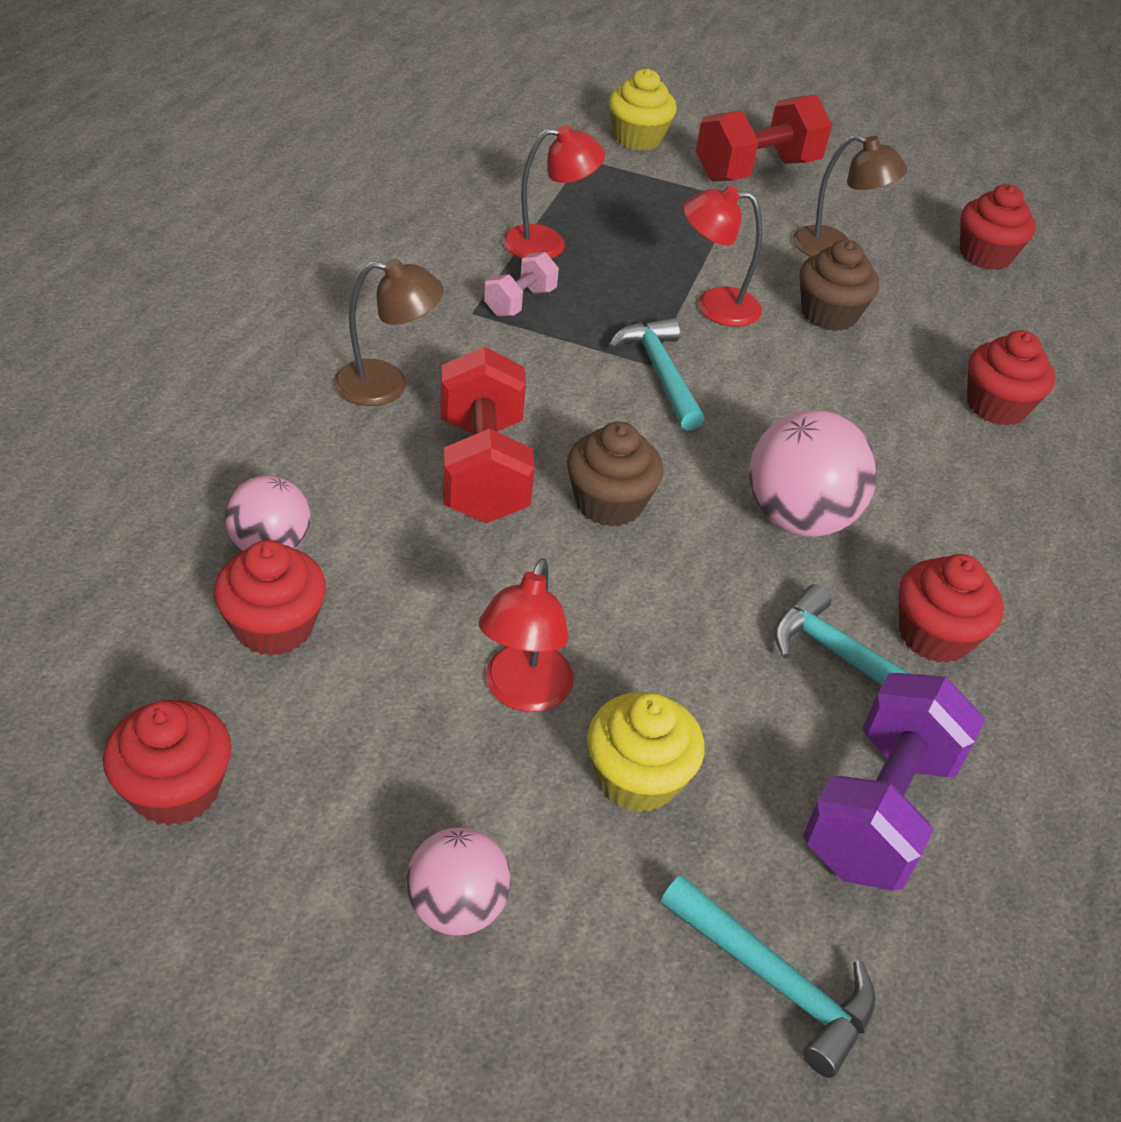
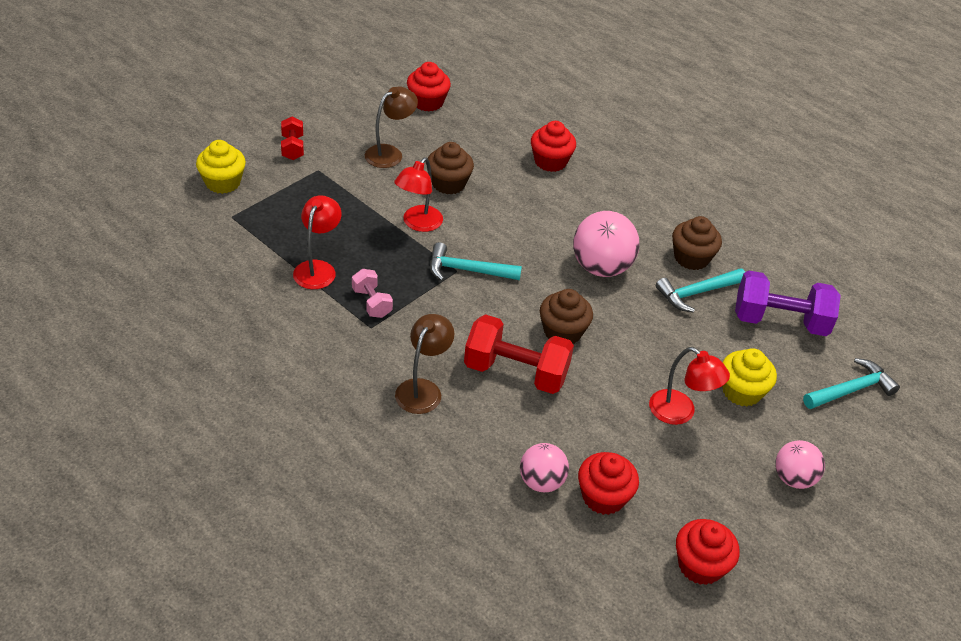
camera: 65 degrees left, 0 degrees up
red dumbbell [696,95,832,182] -> red dumbbell [281,117,304,160], size x0.52
purple dumbbell [803,673,985,891] -> purple dumbbell turned 45 degrees counterclockwise [735,270,841,336]
red cupcake [899,554,1004,663] -> brown cupcake [672,216,722,270]

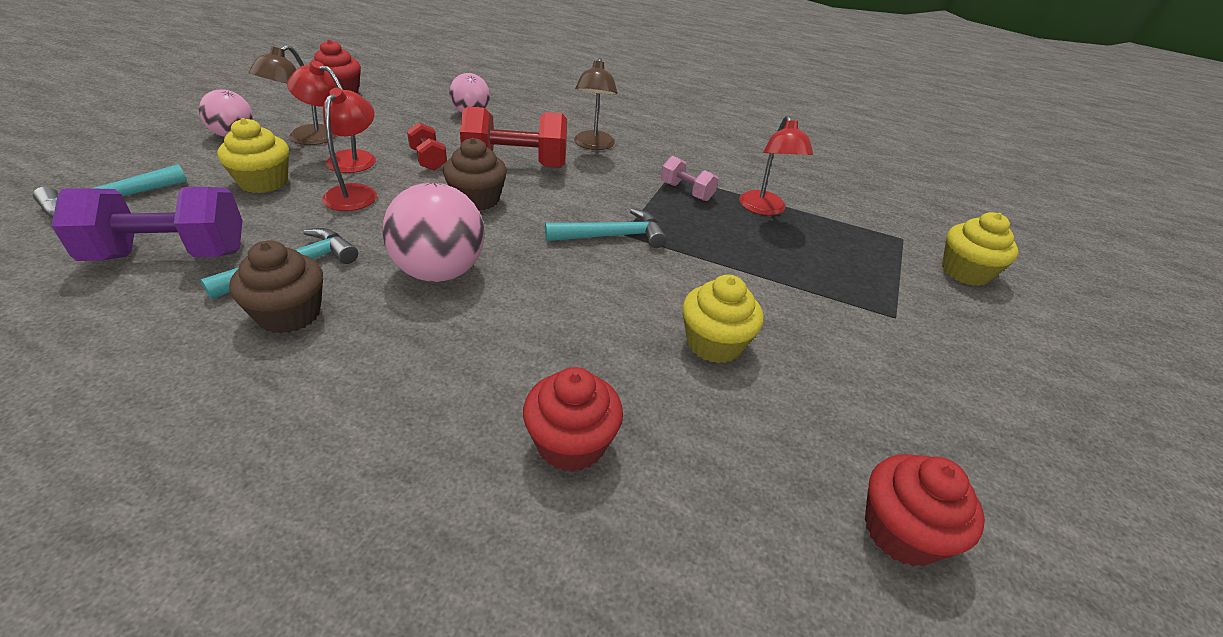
camera: 160 degrees right, 5 degrees down
red dumbbell [281,117,304,160] -> red dumbbell moved to [407,122,447,171]
brown lamp [365,87,418,168] -> brown lamp moved to [249,45,337,145]
red lamp [394,157,443,232] -> red lamp moved to [322,87,377,211]
brown cupcake [428,142,474,195] -> yellow cupcake [682,275,764,364]
red cupcake [578,452,639,515] -> none

